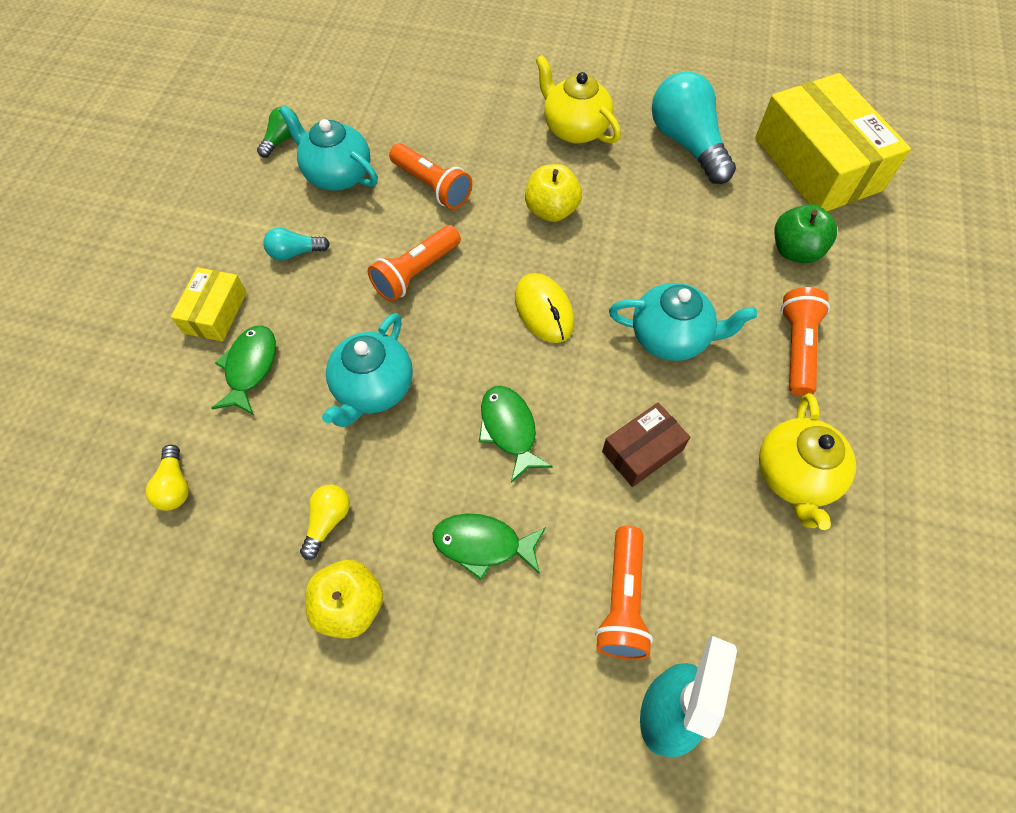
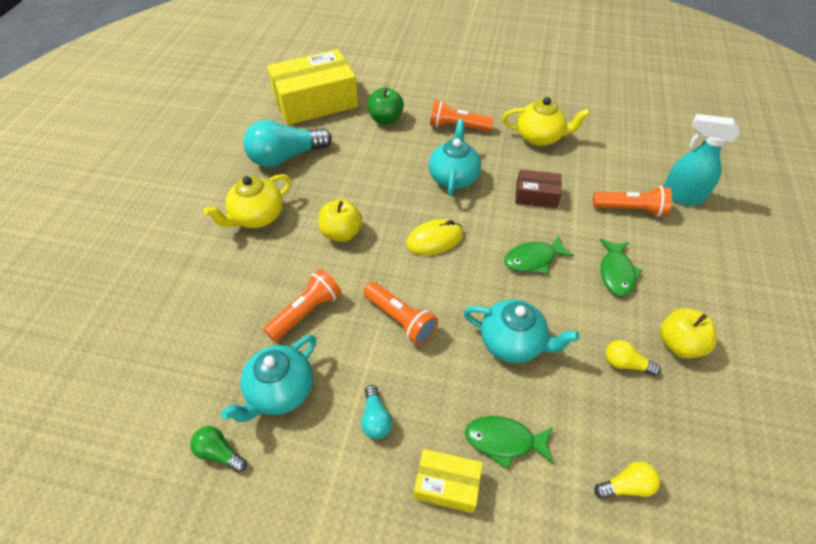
camera: 90 degrees left, 10 degrees down
brown box [602,402,690,487] -> brown box turned 45 degrees counterclockwise [515,170,562,208]

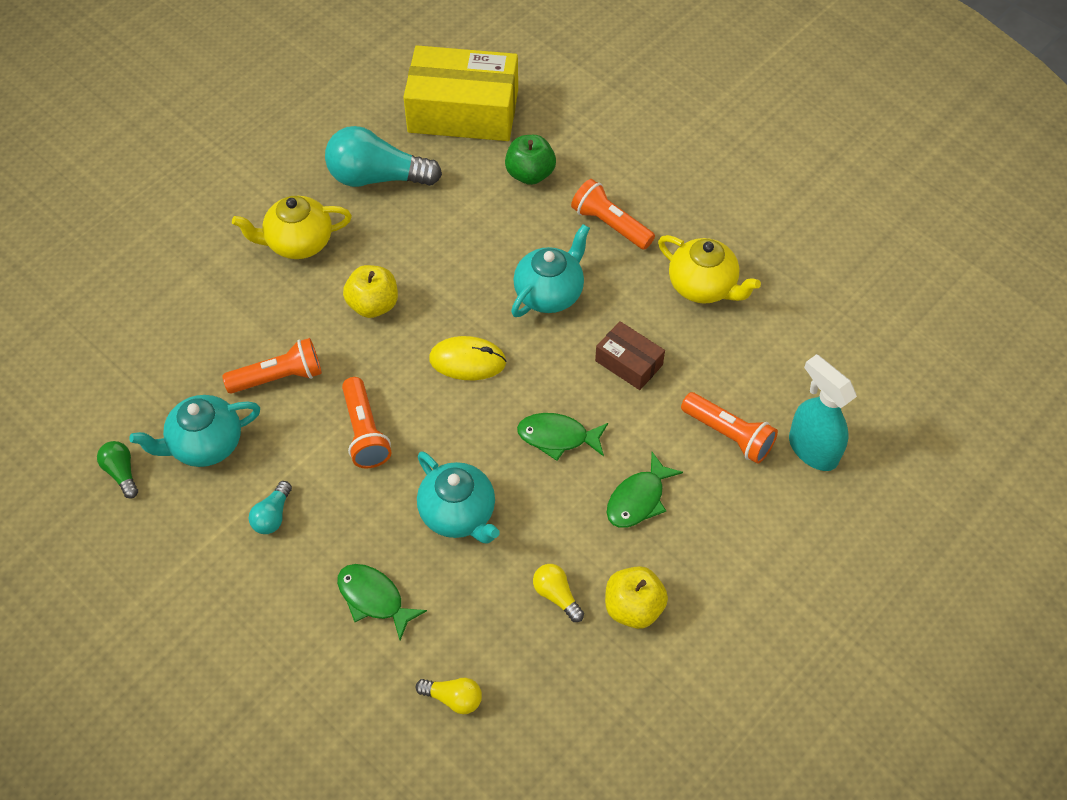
camera: 30 degrees right, 5 degrees up
yellow box [414,449,483,513] -> none

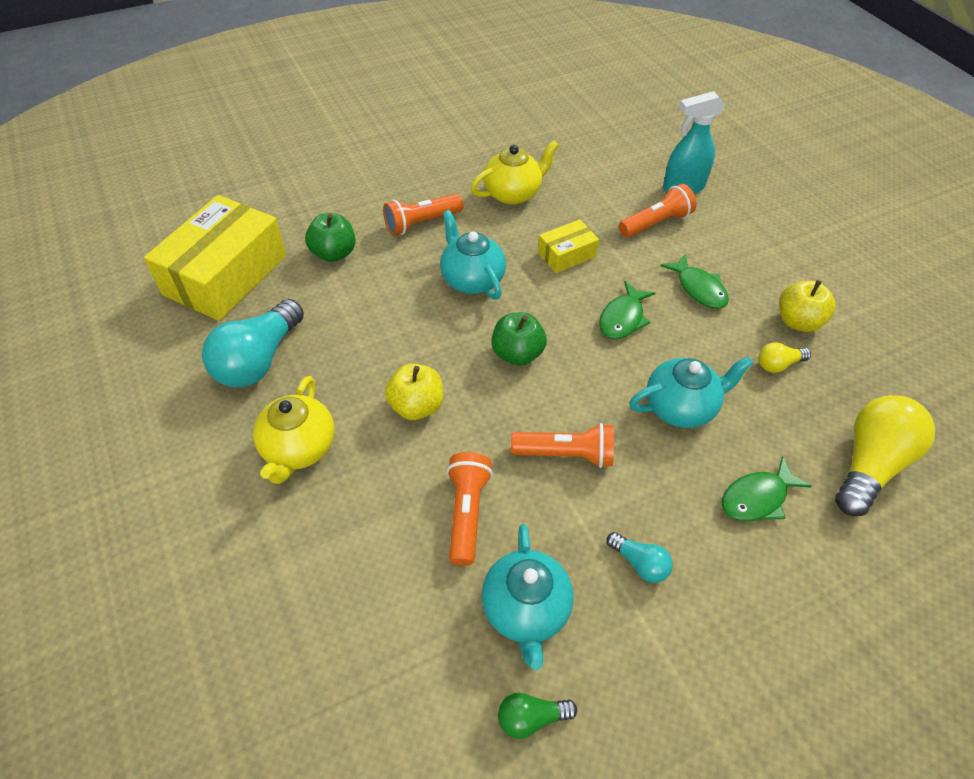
camera: 70 degrees left, 5 degrees down
yellow light bulb [416,678,482,714] -> yellow light bulb [835,395,935,516], size x2.11
yellow mouse [429,336,507,380] -> green apple [491,312,547,366]
brown box [595,321,665,390] -> yellow box [538,220,599,273]

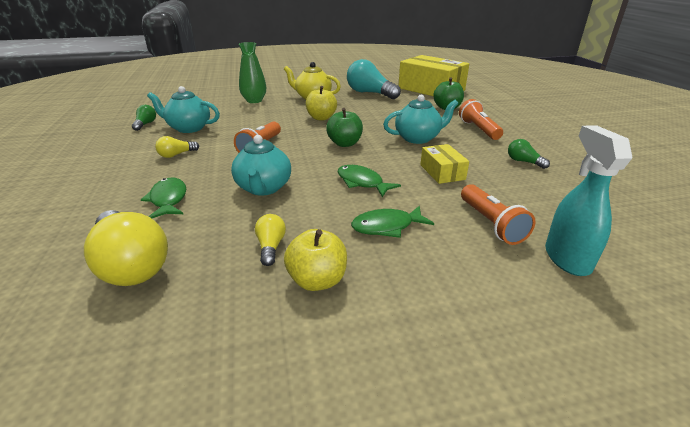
camera: 105 degrees right, 20 degrees down
orange flashlight [447,452,493,566] -> none
yellow teapot [471,140,559,205] -> green light bulb [508,139,550,169]
turquoise light bulb [607,532,673,583] -> yellow light bulb [155,136,199,158]
none -> green vase [239,42,266,103]

